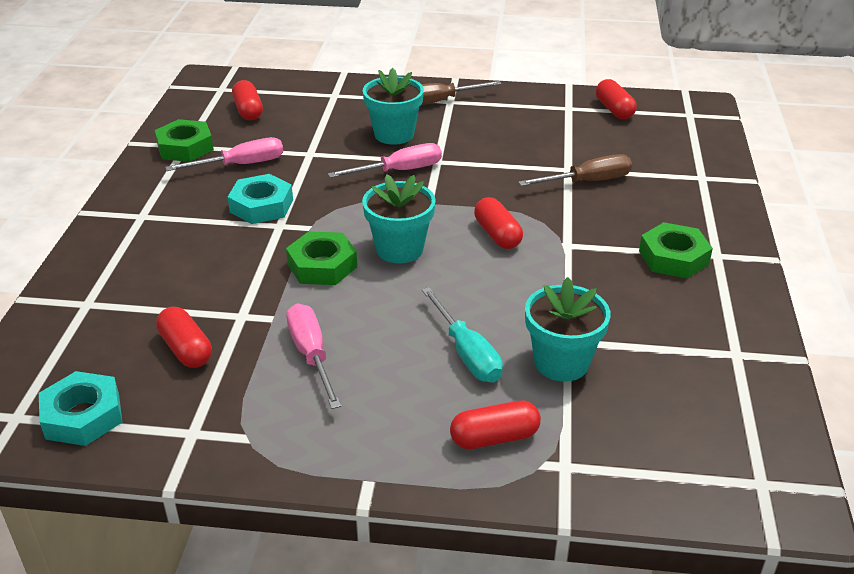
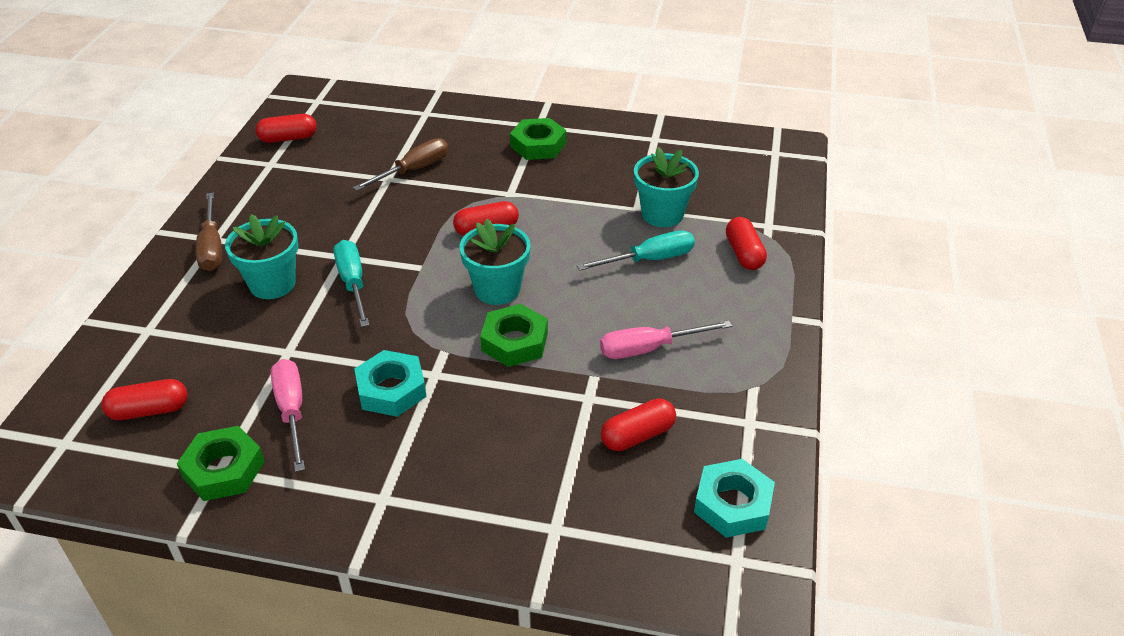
camera: 85 degrees left, 5 degrees up
pink screwdriver [328,143,442,178] -> turquoise screwdriver [334,240,369,327]
brown screwdriver [518,154,632,186] -> brown screwdriver turned 60 degrees clockwise [353,138,448,191]

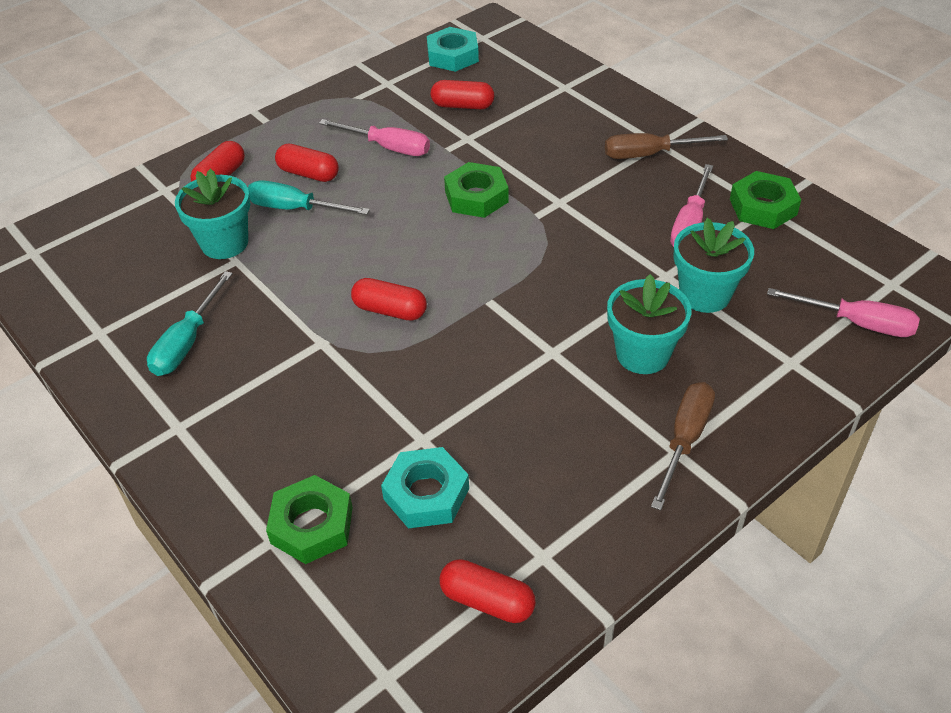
camera: 140 degrees left, 5 degrees up
red capsule [101,379,188,420] -> red capsule moved to [275,144,339,182]
turquoise screwdriver [334,240,369,327] -> turquoise screwdriver moved to [147,271,233,376]
brown screwdriver [353,138,448,191] -> brown screwdriver moved to [605,133,728,159]
turquoise nut [354,350,427,417] -> turquoise nut moved to [381,447,469,529]
turquoise flower pot [459,219,530,305] -> turquoise flower pot moved to [673,218,754,313]
green nut [510,118,566,160] -> green nut moved to [266,475,353,564]
none -> pink screwdriver [767,288,920,337]

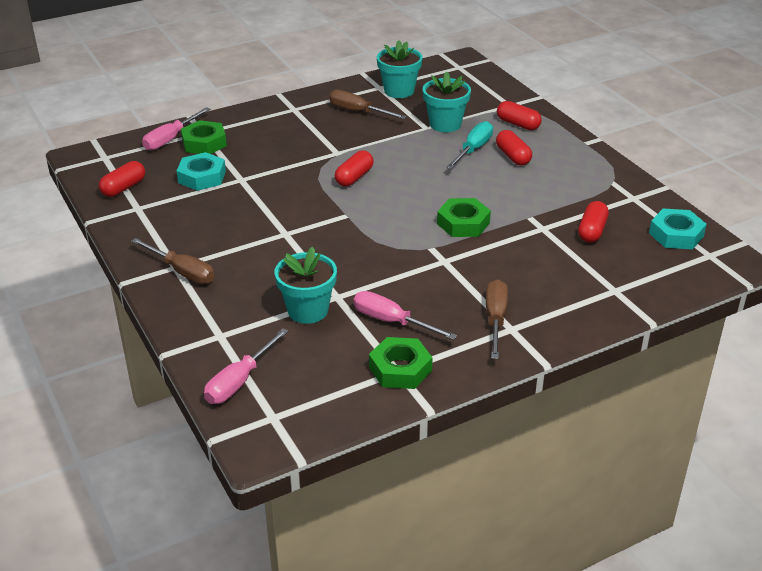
camera: 100 degrees right, 10 degrees down
turquoise screwdriver [147,271,233,376] -> brown screwdriver [329,90,407,119]
red capsule [275,144,339,182] -> red capsule turned 60 degrees counterclockwise [496,130,532,166]
pink screwdriver [319,119,430,156] -> pink screwdriver moved to [142,107,210,150]
turquoise flower pot [607,274,691,374] -> turquoise flower pot moved to [377,40,423,98]

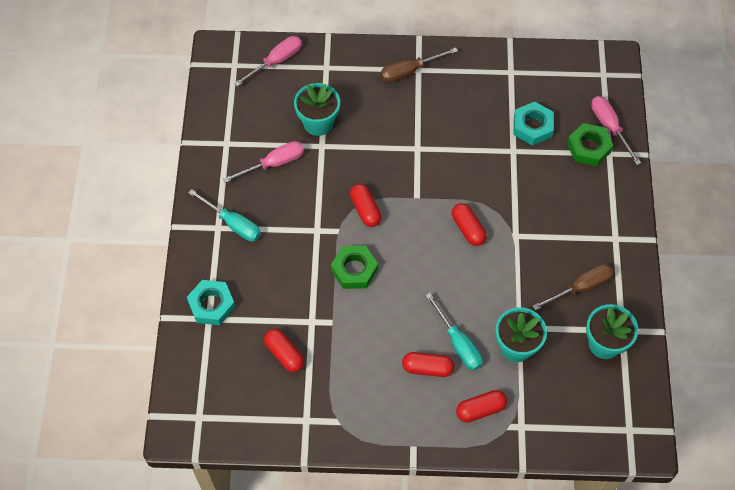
camera: 120 degrees right, 25 degrees up
red capsule [99,161,145,197] -> red capsule moved to [350,184,382,227]
pink screwdriver [204,328,289,404] -> pink screwdriver turned 75 degrees clockwise [234,36,302,87]
green nut [369,337,433,389] -> none
brown screwdriver [486,280,508,359] -> turquoise screwdriver [188,189,261,242]
turquoise nut [649,209,707,249] -> turquoise nut moved to [187,280,235,325]

